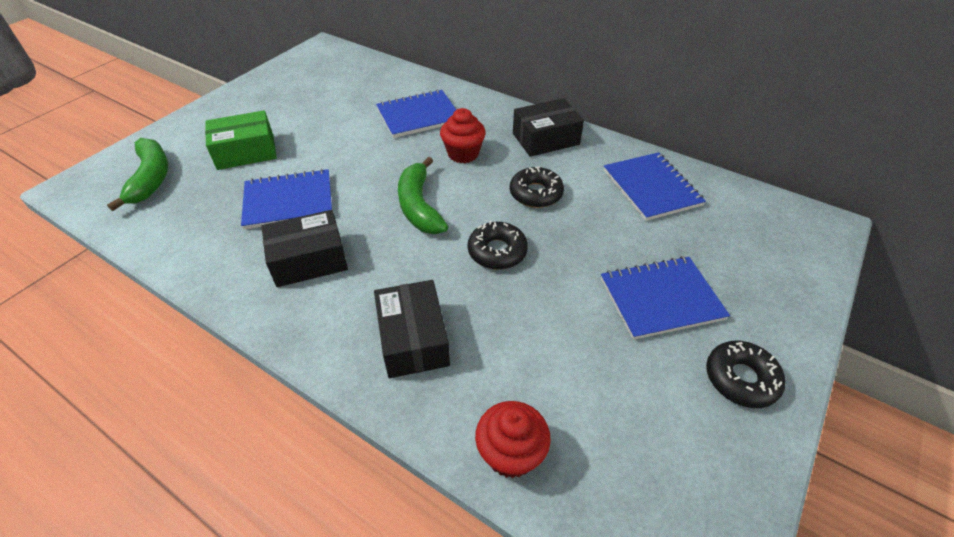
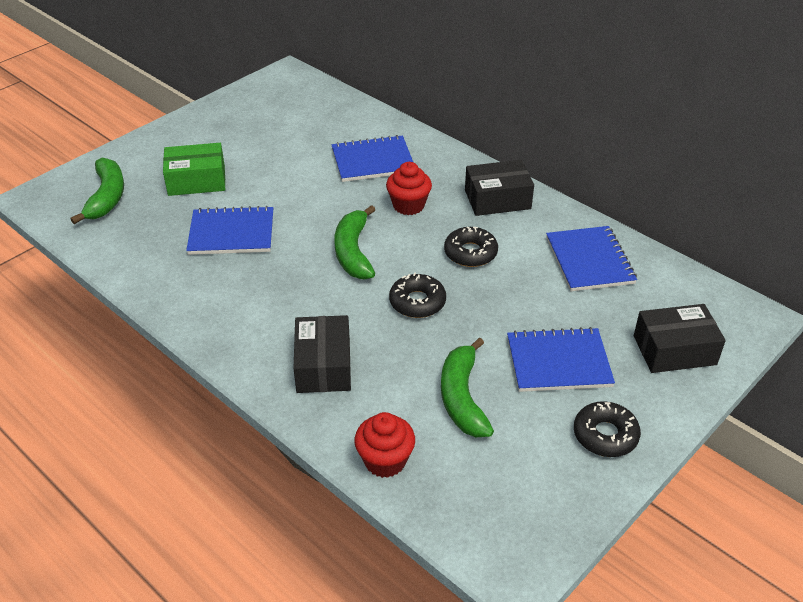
camera: 10 degrees right, 5 degrees down
black box [261,210,348,287] -> black box moved to [634,304,726,373]
none -> green banana [441,338,494,437]

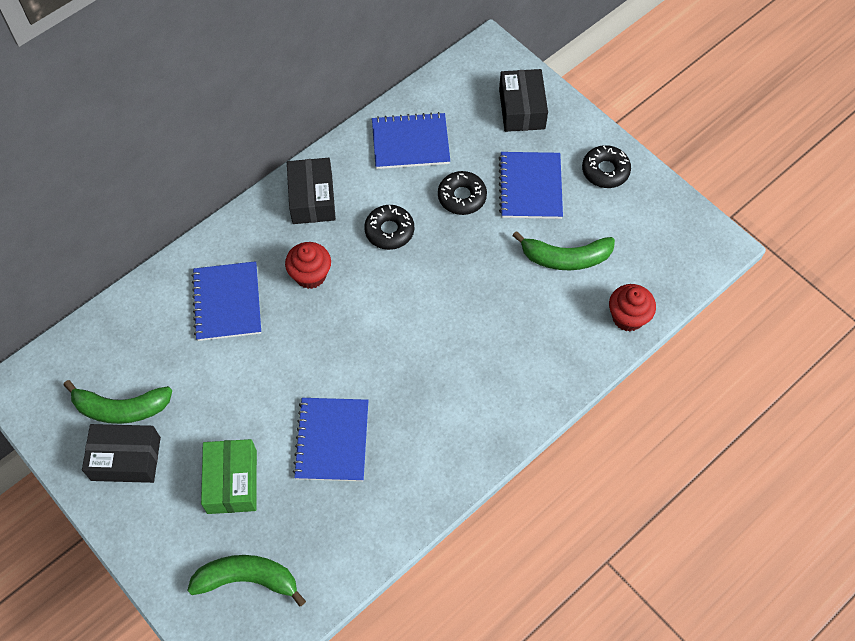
camera: 85 degrees left, 20 degrees up
black box [294,315,351,393] -> black box moved to [82,424,161,483]
green banana [334,205,375,279] -> green banana moved to [64,380,172,424]
black donut [389,272,446,318] -> black donut moved to [438,171,487,215]

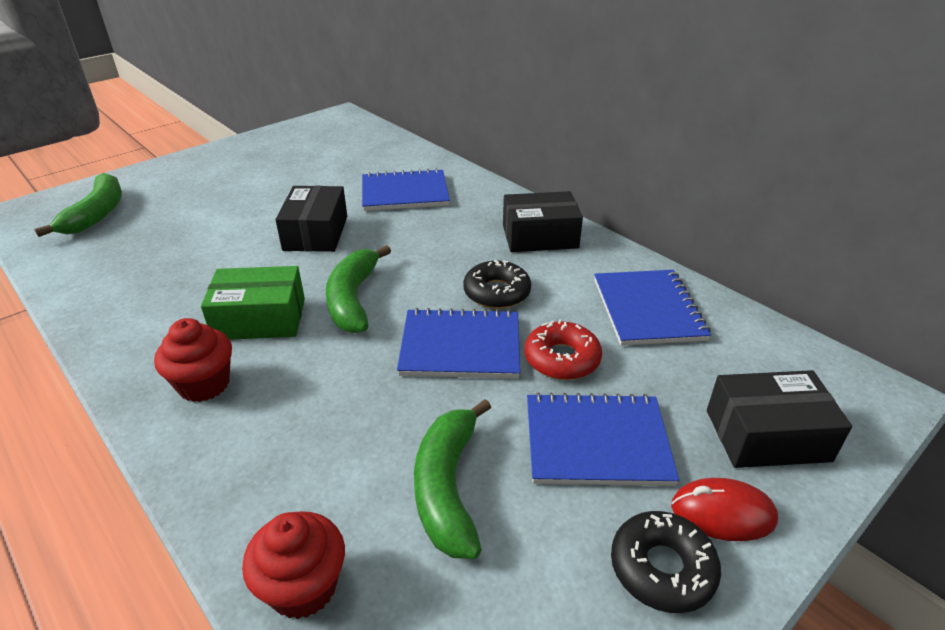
camera: 90 degrees right, 25 degrees down
green banana [64,380,172,424] -> green banana moved to [325,245,391,333]
black box [82,424,161,483] -> black box moved to [275,186,347,252]
green box [201,439,257,514] -> green box moved to [201,266,305,340]
red cupcake [285,242,331,289] -> red cupcake moved to [154,318,232,402]
blue notebook [293,398,368,481] -> blue notebook moved to [397,308,520,378]
black donut [438,171,487,215] -> red donut [524,319,602,380]
none -> red mouse [671,478,778,541]

